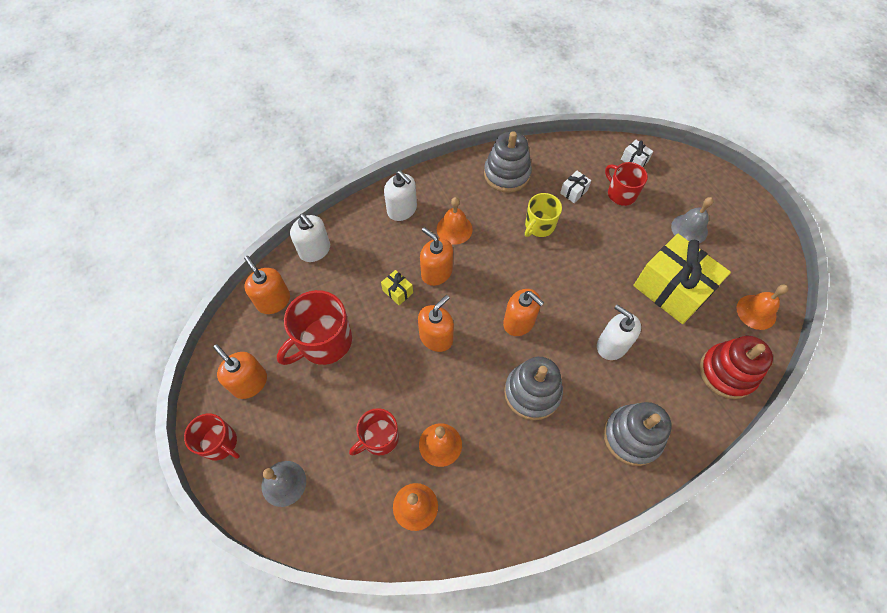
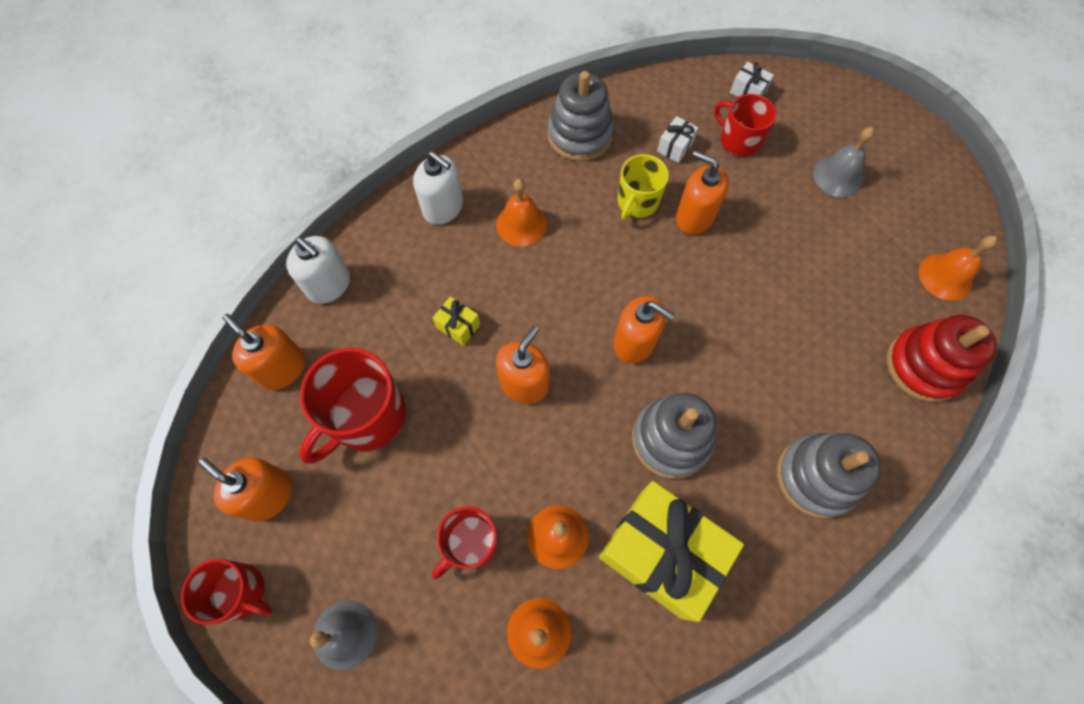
camera: 10 degrees left, 5 degrees up
orange soap dispenser [420,227,453,286] -> orange soap dispenser moved to [676,151,729,235]
white soap dispenser [597,304,641,360] -> none
yellow gift [633,234,731,324] -> yellow gift moved to [599,481,744,622]

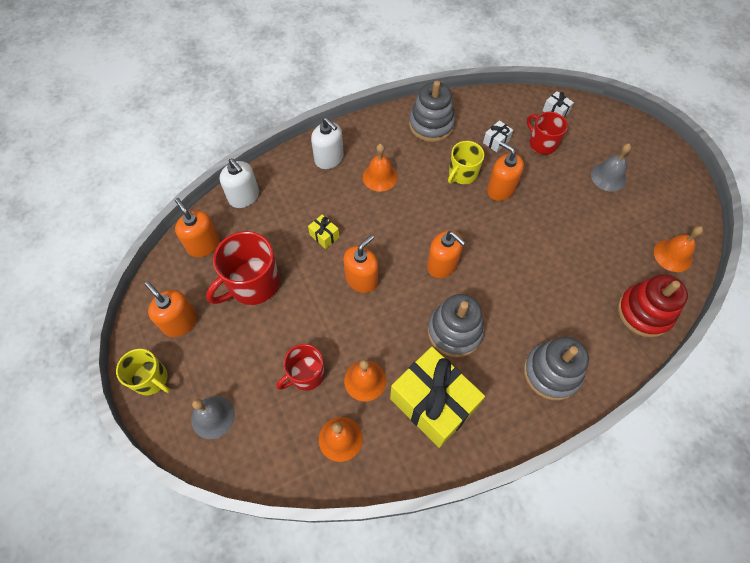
camera: 10 degrees right, 5 degrees down
red mug [181,559,272,625] -> yellow mug [116,349,170,395]

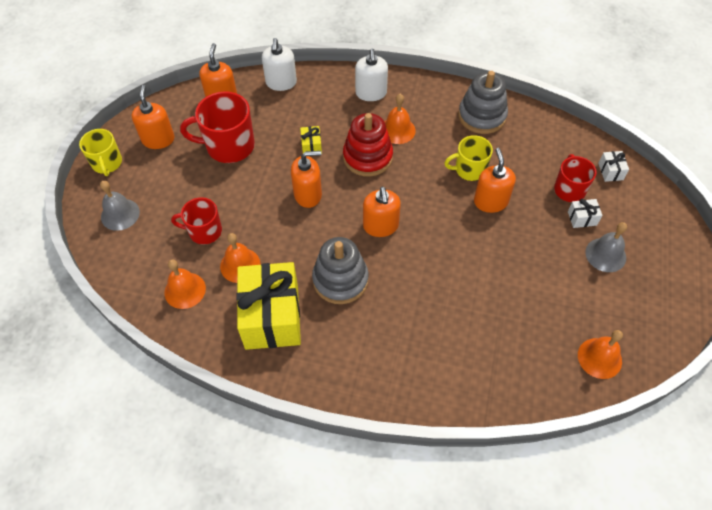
camera: 40 degrees right, 5 degrees down
white gift [483,120,513,152] -> white gift moved to [568,199,602,228]
grey stacking toy [524,337,589,401] -> none
red stacking toy [618,274,688,338] -> red stacking toy moved to [343,113,393,177]

